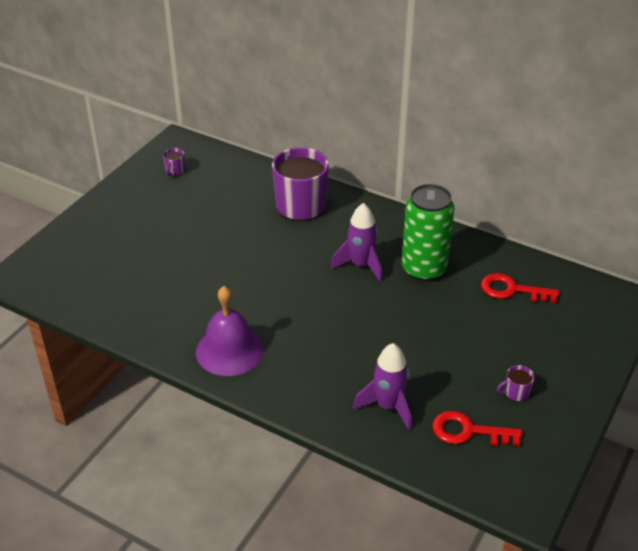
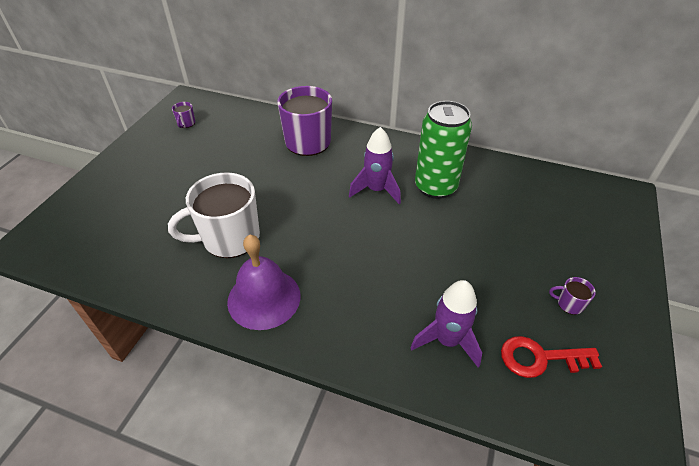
camera: 10 degrees left, 5 degrees up
red key [481,273,559,303] -> none
purple mug [497,365,535,402] -> purple mug turned 45 degrees clockwise [549,277,596,315]
none -> white mug [168,173,260,258]

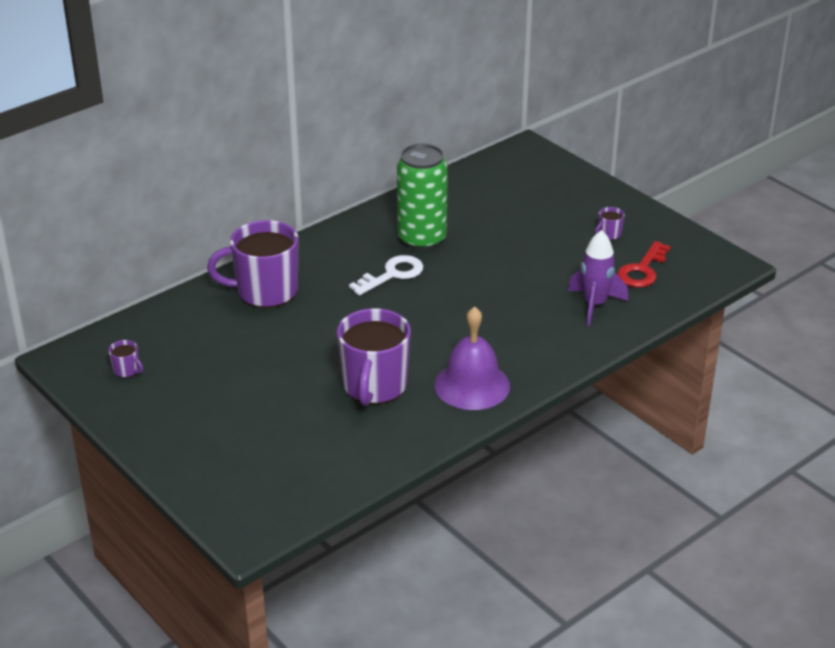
camera: 60 degrees left, 10 degrees down
white mug [168,173,260,258] -> purple mug [337,308,411,406]
purple rocket [349,127,401,204] -> white key [349,255,423,296]

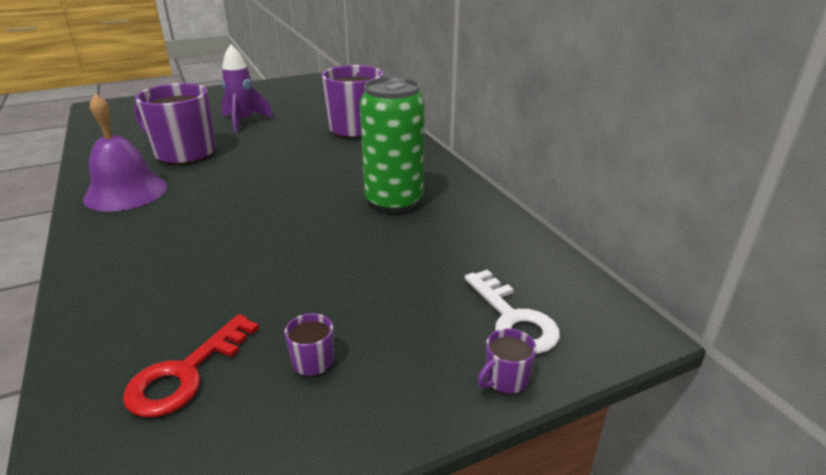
camera: 105 degrees right, 5 degrees down
purple mug [108,340,143,378] -> purple mug moved to [477,328,537,394]
white key [349,255,423,296] -> white key moved to [465,270,560,354]
purple rocket [568,230,628,326] -> purple rocket moved to [221,44,273,133]
red key [617,241,671,288] -> red key turned 105 degrees counterclockwise [123,314,259,418]

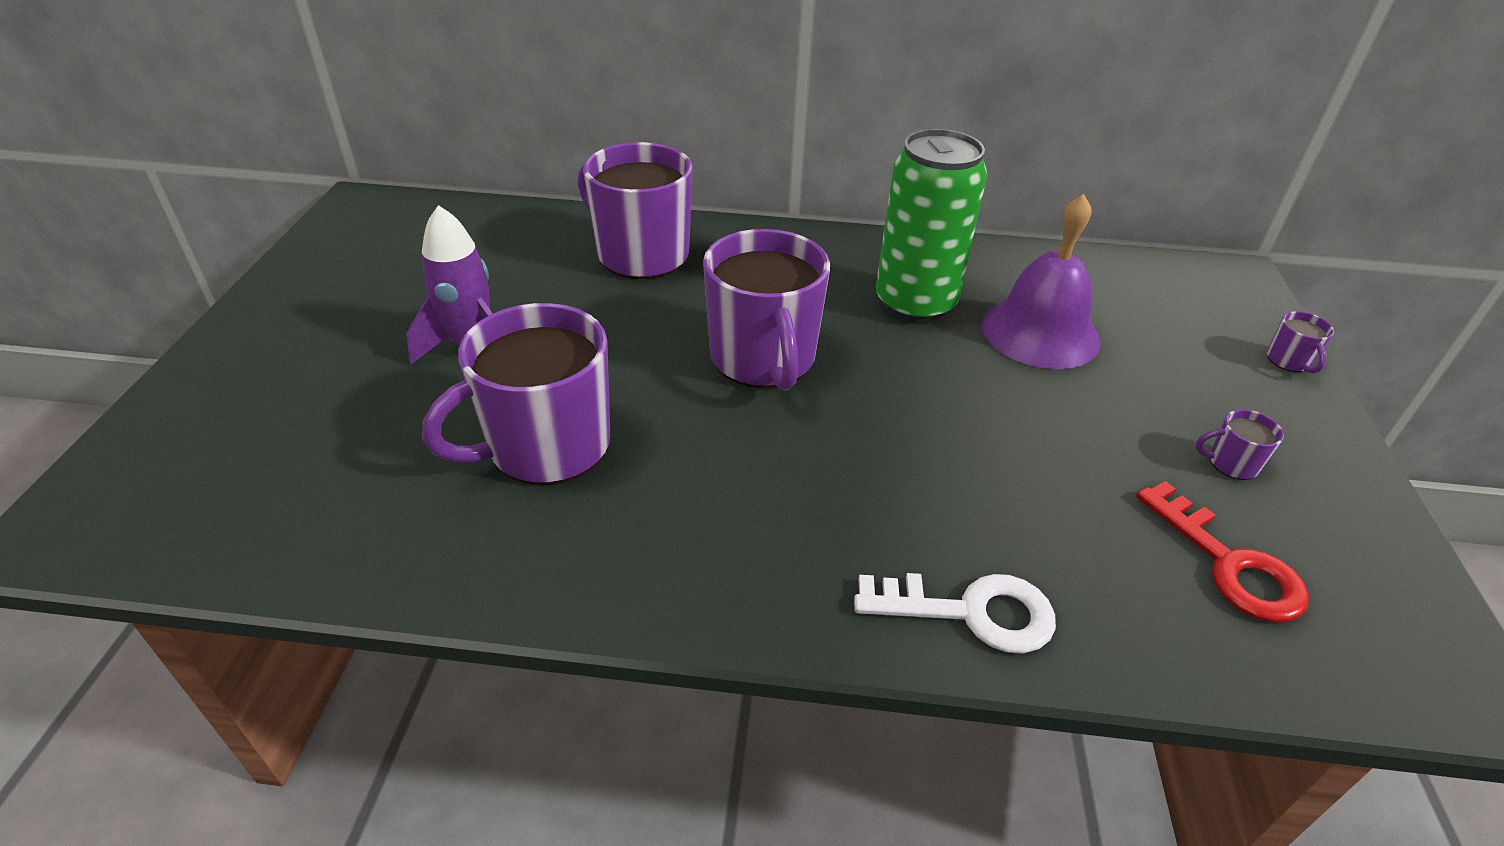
camera: 60 degrees left, 10 degrees up
purple bell [83,94,167,211] -> purple bell moved to [982,194,1100,369]
white key [465,270,560,354] -> white key moved to [854,573,1056,653]
none -> purple mug [703,229,830,391]

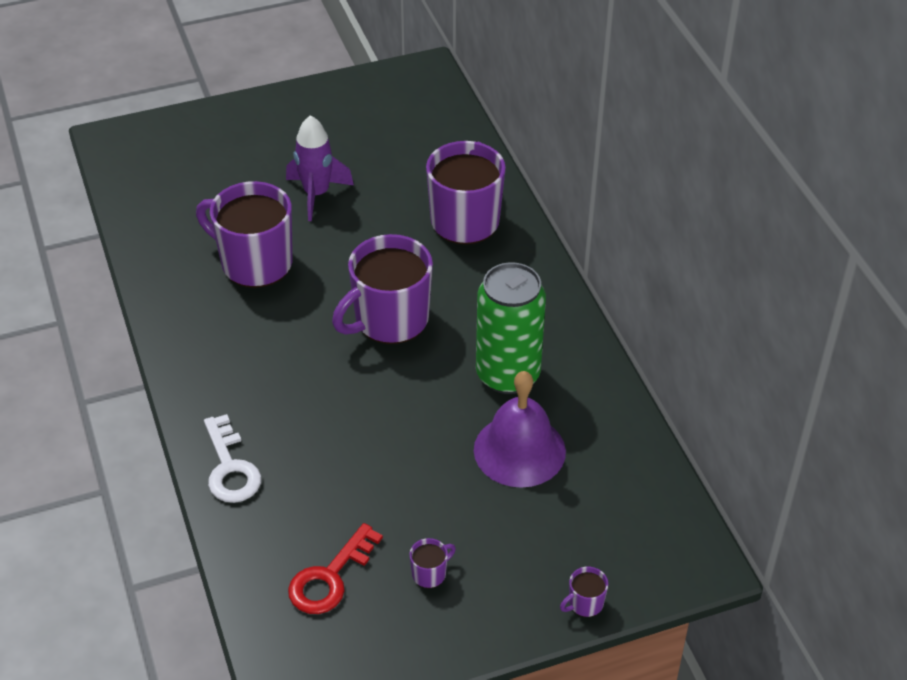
camera: 65 degrees right, 5 degrees up
purple mug [1196,409,1284,480] -> purple mug turned 75 degrees clockwise [409,538,456,588]

